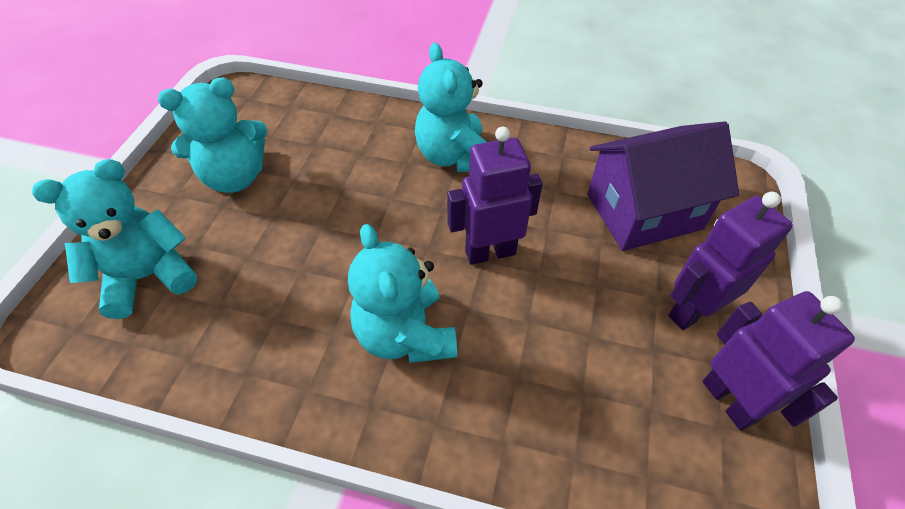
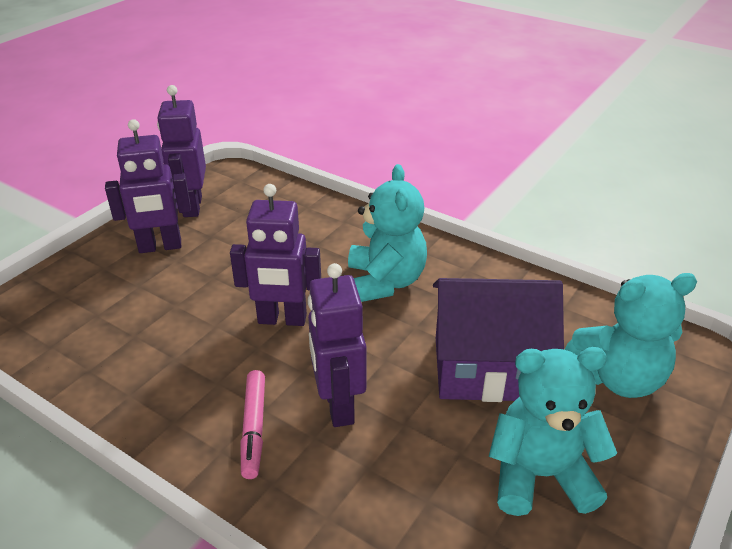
camera: 160 degrees left, 15 degrees down
turquoise teddy bear [415,43,487,172] -> pink marker [240,370,265,479]
purple house [587,121,739,251] -> purple house moved to [433,278,564,402]
none -> purple robot [308,263,366,427]

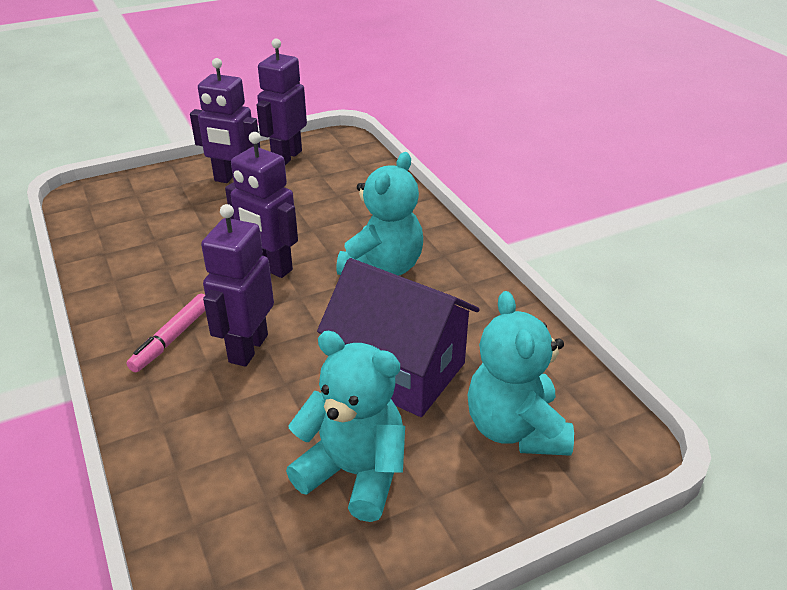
camera: 30 degrees right, 0 degrees up
turquoise teddy bear [565,273,697,398] -> turquoise teddy bear turned 60 degrees clockwise [468,291,574,456]

